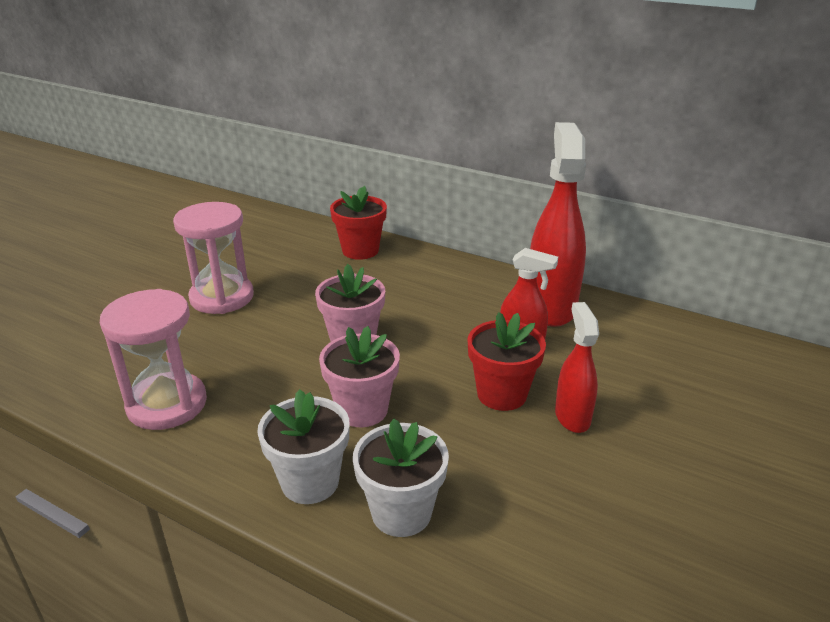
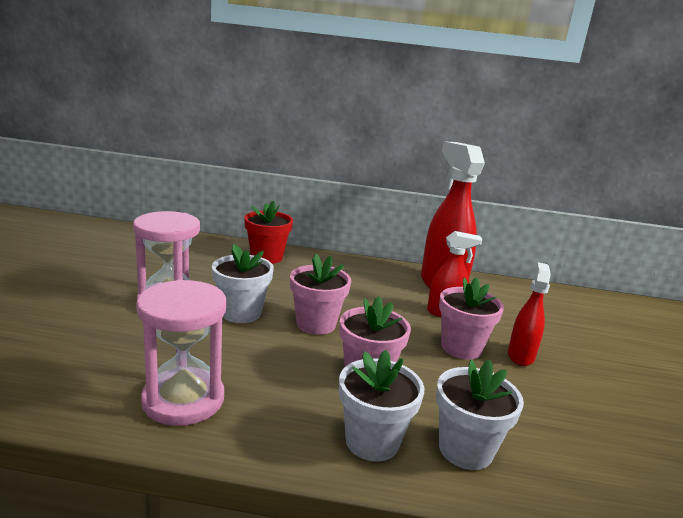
camera: 25 degrees left, 10 degrees down
red flower pot [468,312,546,411] -> pink flower pot [439,277,504,359]
red spray bottle [555,302,599,433] -> red spray bottle turned 45 degrees clockwise [508,262,551,366]
none -> white flower pot [212,244,274,323]

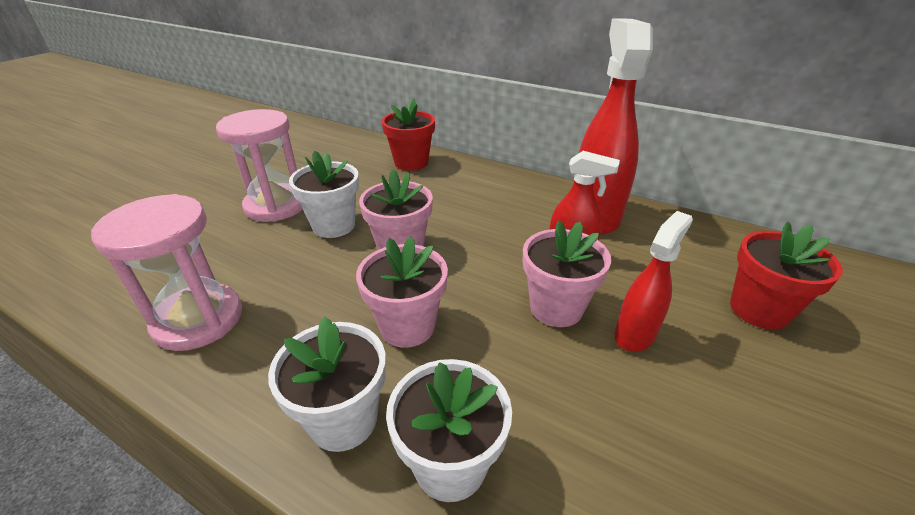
camera: 25 degrees right, 15 degrees up
none -> red flower pot [730,222,843,330]

